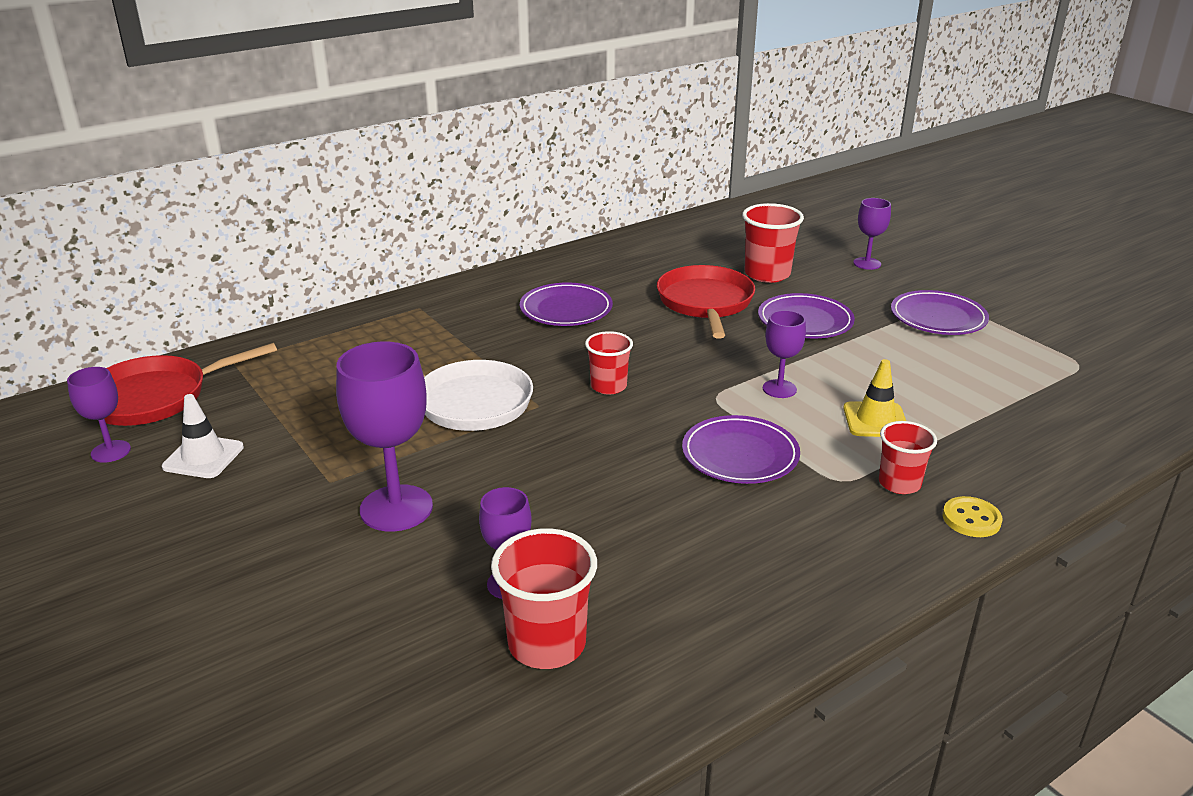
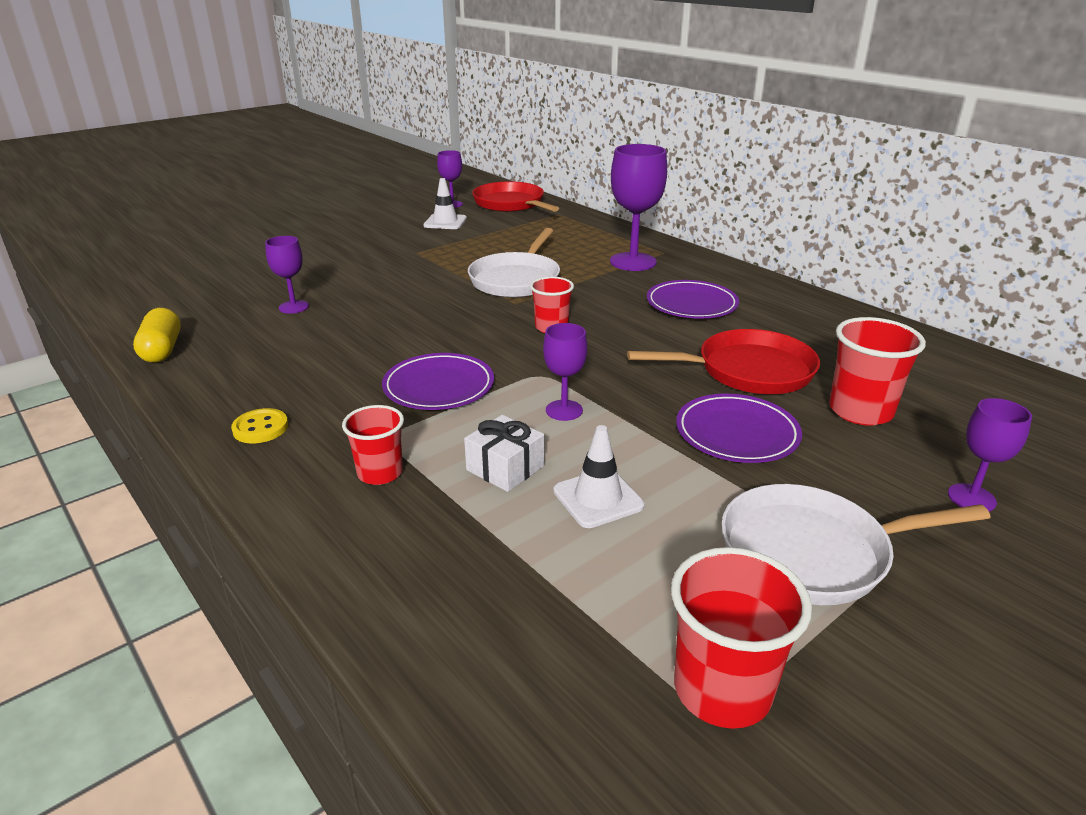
camera: 85 degrees right, 0 degrees up
purple goblet [336,341,433,532] -> purple goblet moved to [610,144,667,271]
red cup [491,528,597,669] -> red cup moved to [671,547,812,729]
yellow traffic cone [843,359,906,437] -> white gift [464,415,544,492]
purple plate [891,290,989,335] -> white pan [721,484,991,605]
yellow button [943,496,1002,537] -> yellow button moved to [231,408,288,443]
none -> yellow capsule [133,308,181,362]
none -> white traffic cone [553,425,644,528]

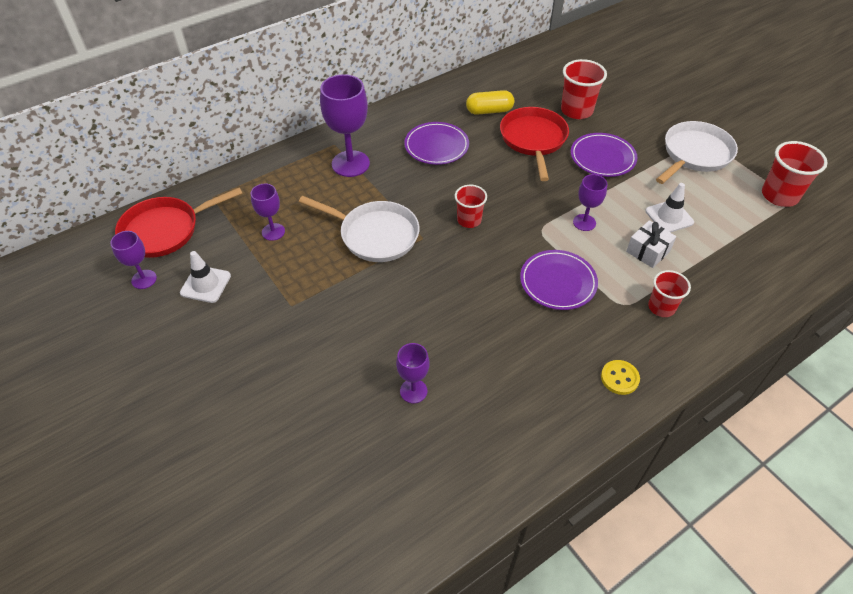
camera: 85 degrees left, 20 degrees up
yellow capsule [133,308,181,362] -> yellow capsule moved to [466,90,514,115]
white pan [721,484,991,605] -> white pan turned 135 degrees counterclockwise [656,121,738,184]
purple goblet [948,398,1032,512] -> purple goblet moved to [251,183,285,241]

